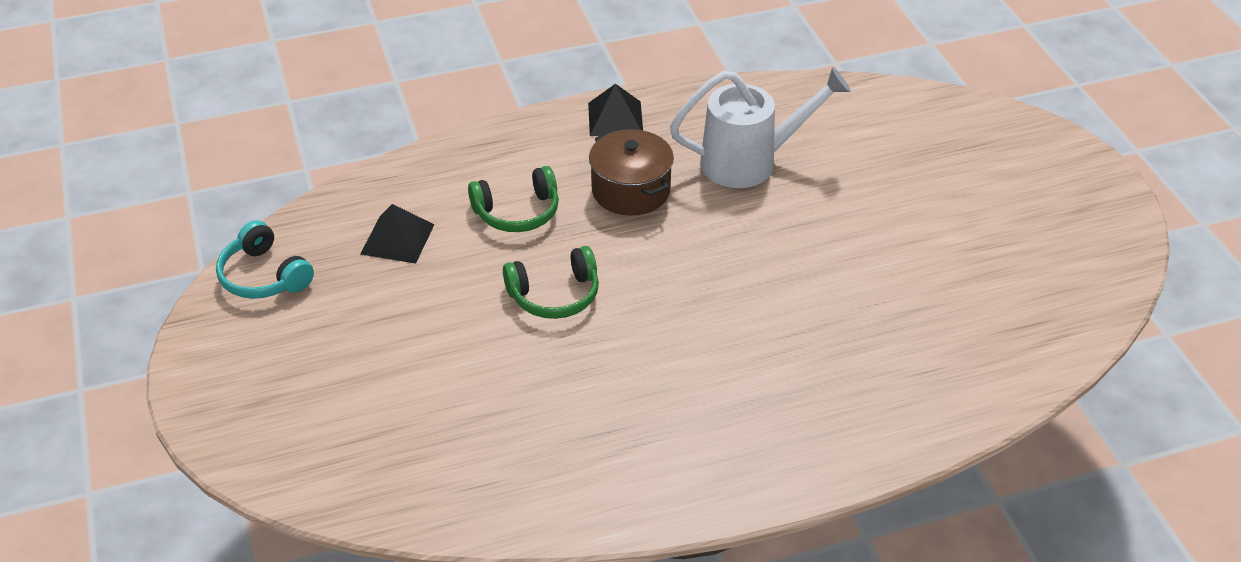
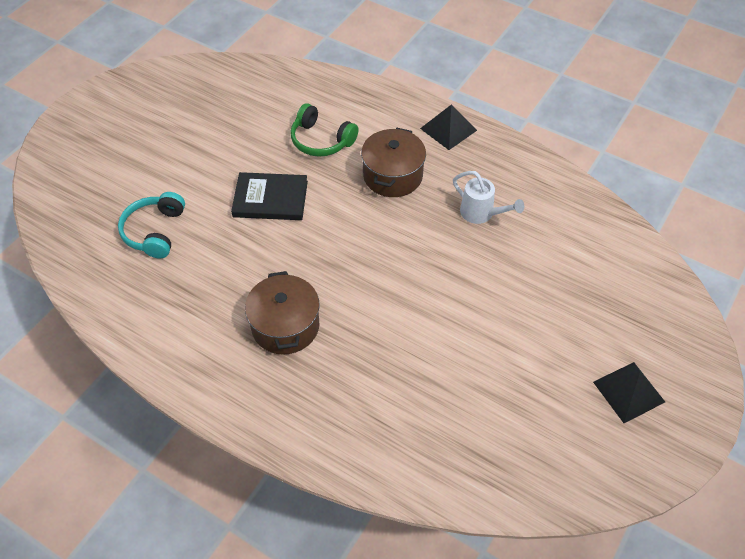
camera: 50 degrees right, 10 degrees up
turquoise headphones [216,220,314,299] -> turquoise headphones moved to [118,192,185,258]
black pyramid [360,204,434,264] -> black pyramid moved to [593,362,665,423]
green headphones [503,246,599,319] -> black book [231,172,308,220]
white watering can [670,67,851,188] -> white watering can [453,171,524,224], size x0.56
none -> brown pot [245,271,320,354]

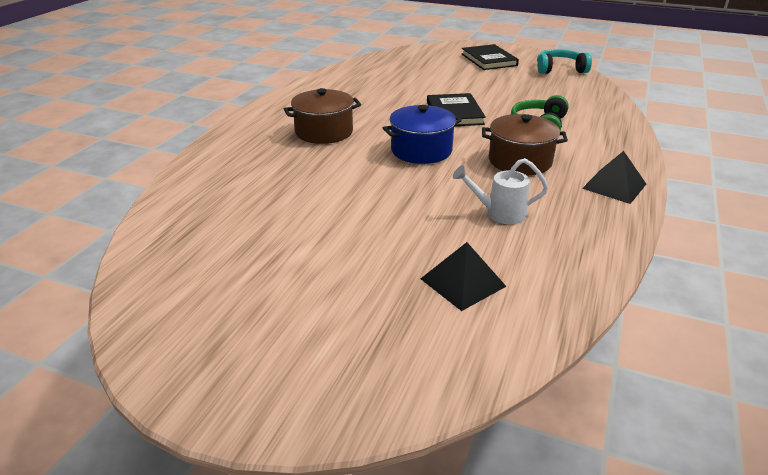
camera: 80 degrees right, 20 degrees down
turquoise headphones [118,192,185,258] -> turquoise headphones moved to [537,49,592,74]
white watering can [453,171,524,224] -> white watering can turned 60 degrees clockwise [453,158,548,224]
black pyramid [593,362,665,423] -> black pyramid moved to [421,242,507,311]
none -> blue pot [383,105,462,164]
none -> black book [462,44,519,70]

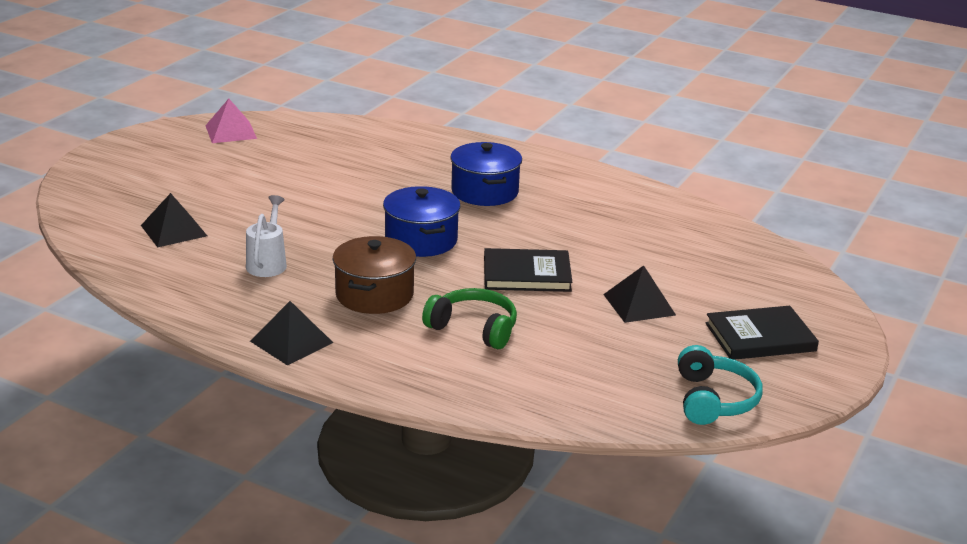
camera: 95 degrees right, 5 degrees down
brown pot [284,88,361,144] -> blue pot [450,142,522,206]
none -> pink pyramid [205,99,257,143]
none -> black pyramid [603,265,676,323]

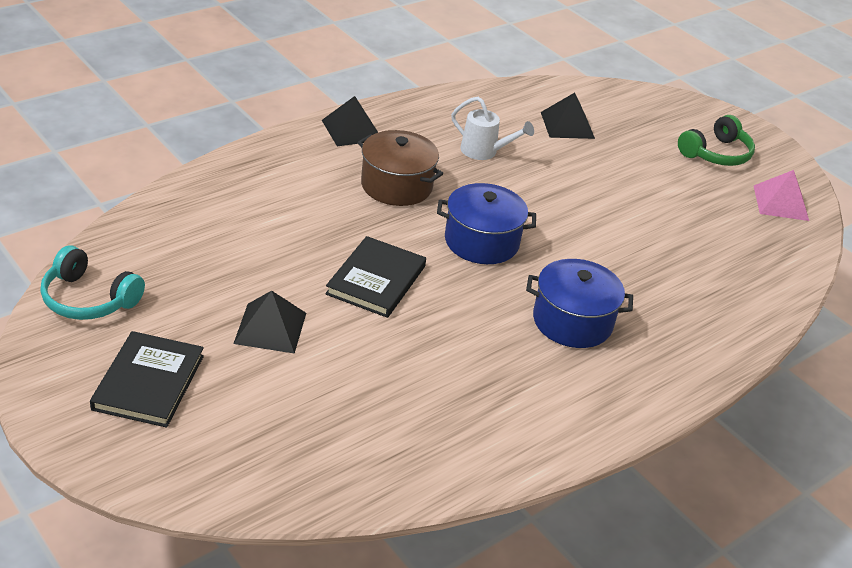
camera: 110 degrees right, 10 degrees up
green headphones [422,288,517,349] -> green headphones moved to [678,115,755,166]

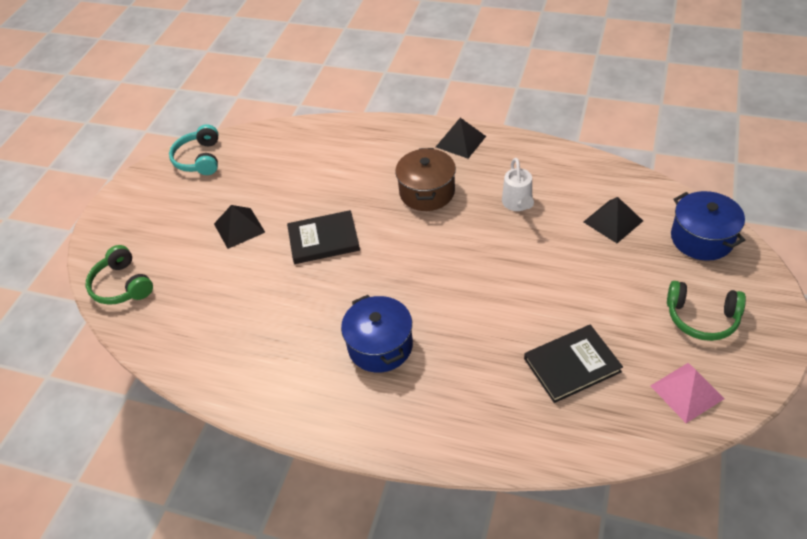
camera: 65 degrees right, 10 degrees up
black book [90,331,204,428] -> black book moved to [524,325,623,403]
blue pot [437,183,536,264] -> blue pot moved to [671,191,745,261]
none -> green headphones [86,245,153,305]

